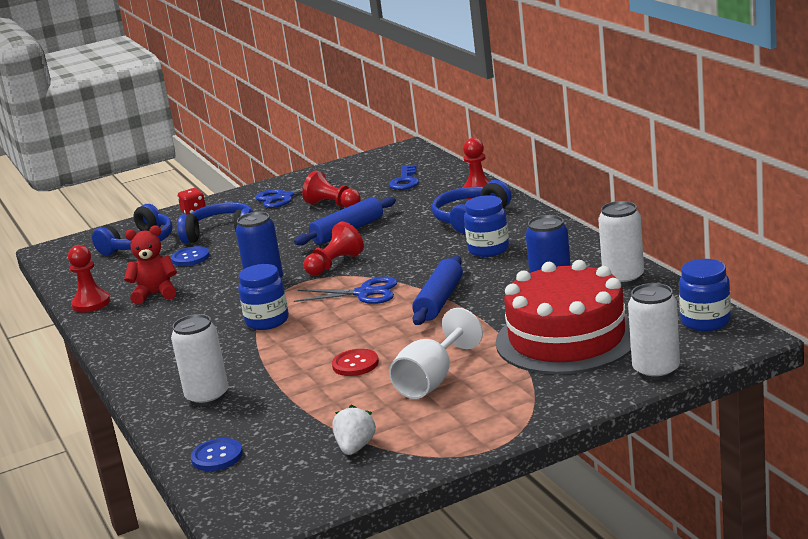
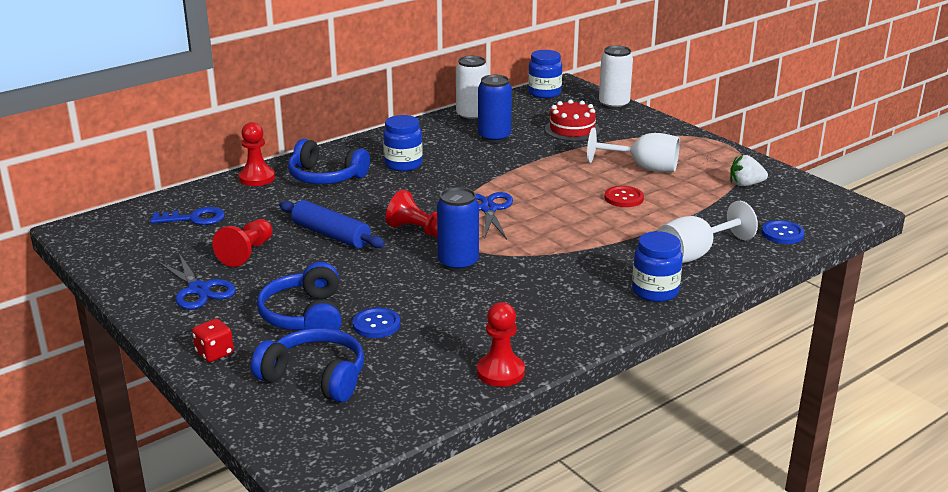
camera: 105 degrees left, 5 degrees up
red teddy bear [124,226,177,304] -> none
white can [171,314,228,406] -> white goblet [658,201,758,263]
blue jar [238,264,289,330] -> blue jar moved to [632,231,683,302]
blue rolling pin [412,256,463,325] -> none
red cake [496,260,631,374] -> red cake [545,99,600,141], size x0.53

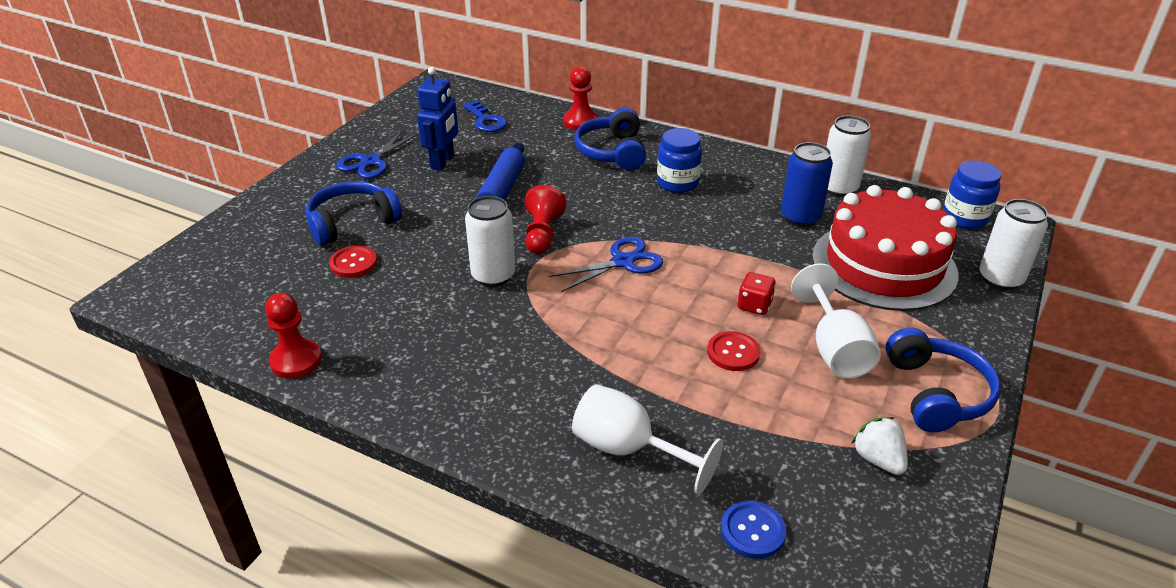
camera: 65 degrees right, 10 degrees up
red dice [192,319,234,362] -> red dice moved to [737,272,776,315]
red pawn [212,219,273,267] -> blue robot [417,67,458,171]
blue headphones [251,328,364,402] -> blue headphones moved to [886,328,1001,433]
blue button [353,308,400,338] -> red button [329,246,377,278]
blue can [437,187,479,272] -> white can [465,196,515,287]
red cake [545,99,600,141] -> red cake [812,185,959,311], size x1.90
blue jar [632,231,683,302] -> none

